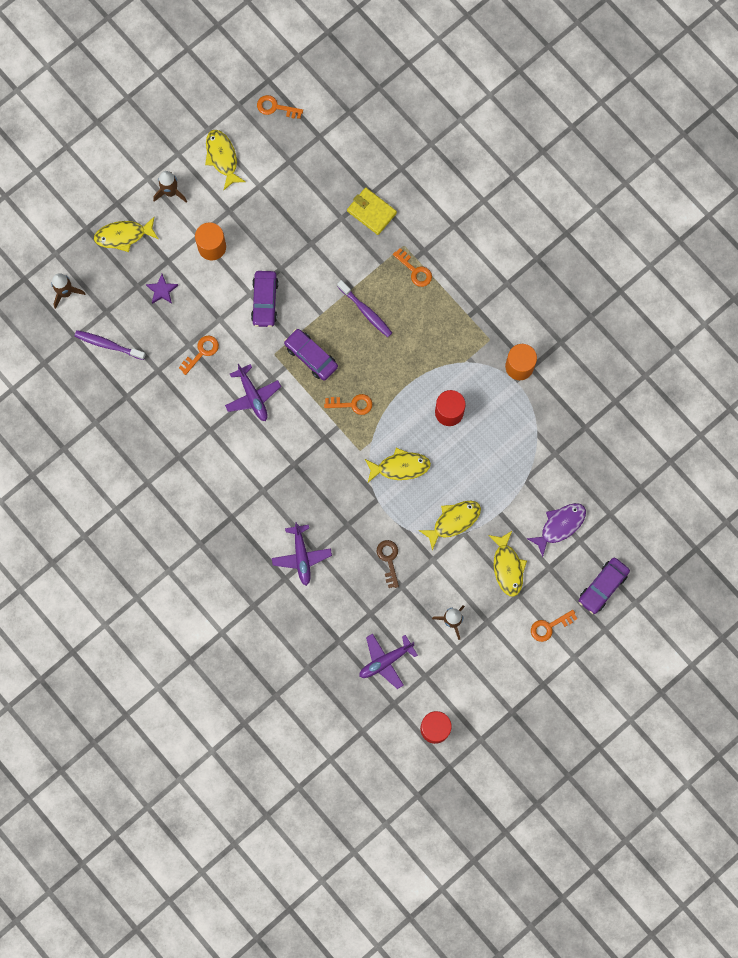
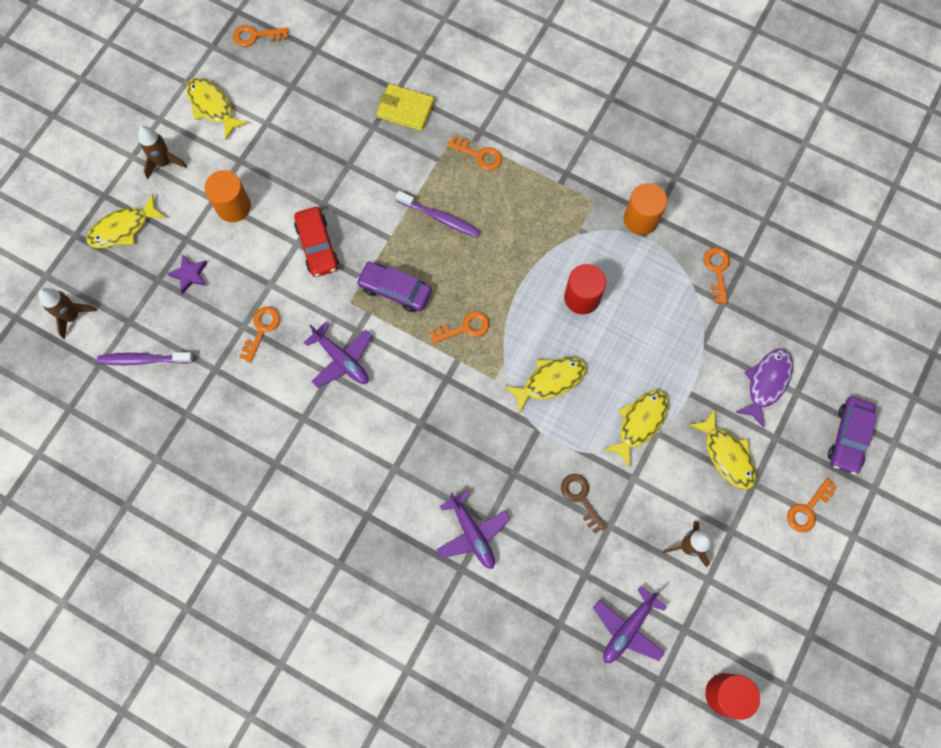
camera: 20 degrees left, 5 degrees down
purple car [251,271,279,327] -> red car [294,207,339,277]
none -> orange key [703,248,730,304]

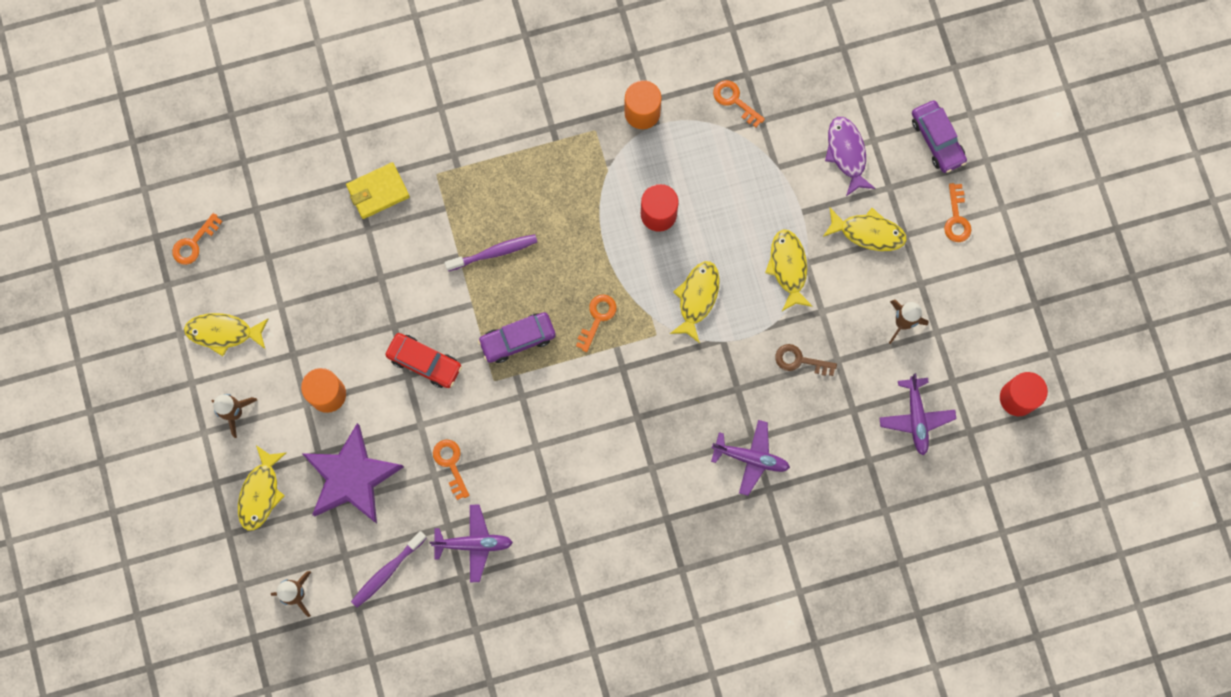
camera: 45 degrees left, 5 degrees up
purple star [167,254,207,294] -> purple star [302,423,404,523], size x2.40
purple plane [304,322,372,388] -> purple plane moved to [430,505,513,582]
orange key [447,136,502,170] -> none

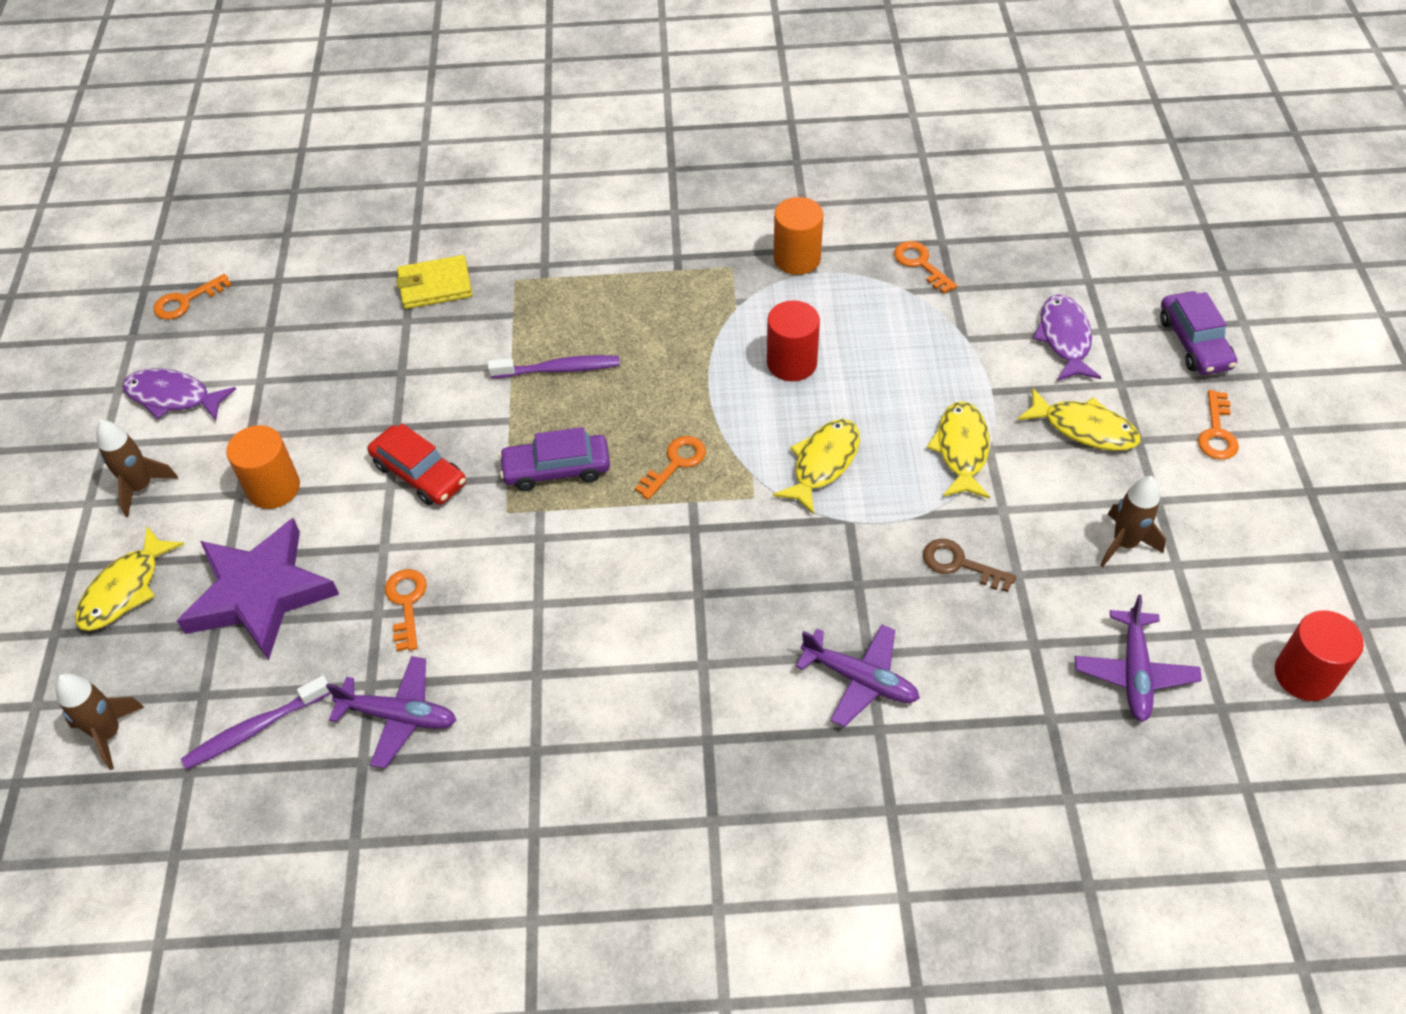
camera: 15 degrees right, 25 degrees down
yellow fish [184,313,268,356] -> purple fish [122,369,236,421]

